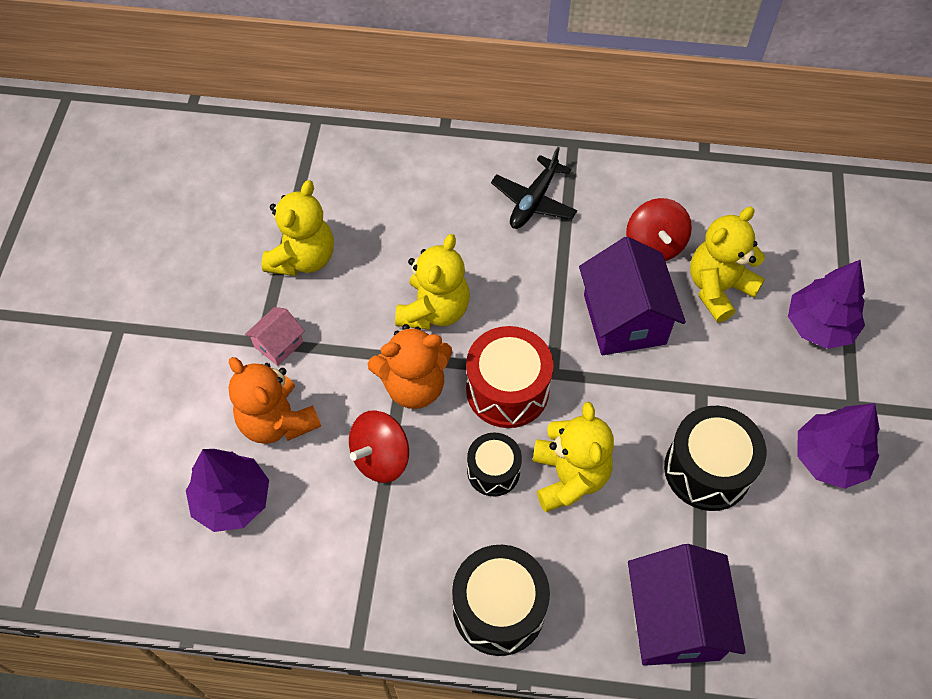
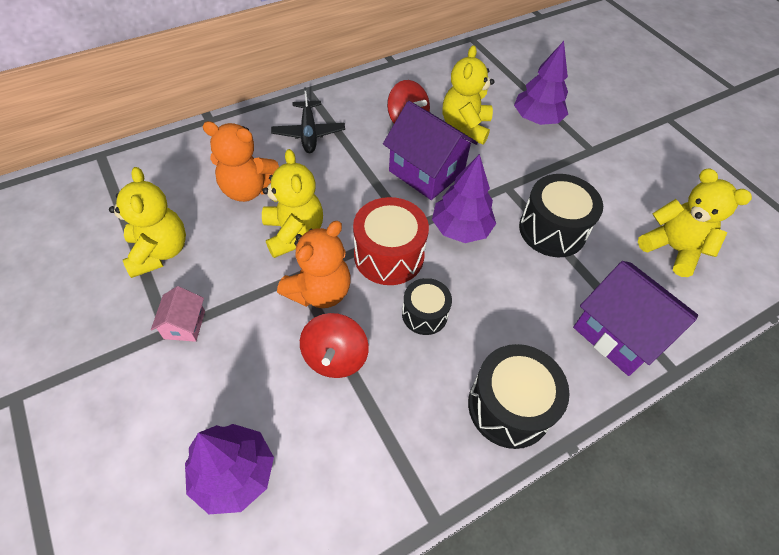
camera: 40 degrees left, 5 degrees down
orange teddy bear [228,357,321,444] -> orange teddy bear moved to [202,121,279,202]
yellow teddy bear [532,402,614,512] -> yellow teddy bear moved to [638,168,752,277]
purple tree [797,403,880,489] -> purple tree moved to [432,154,496,243]

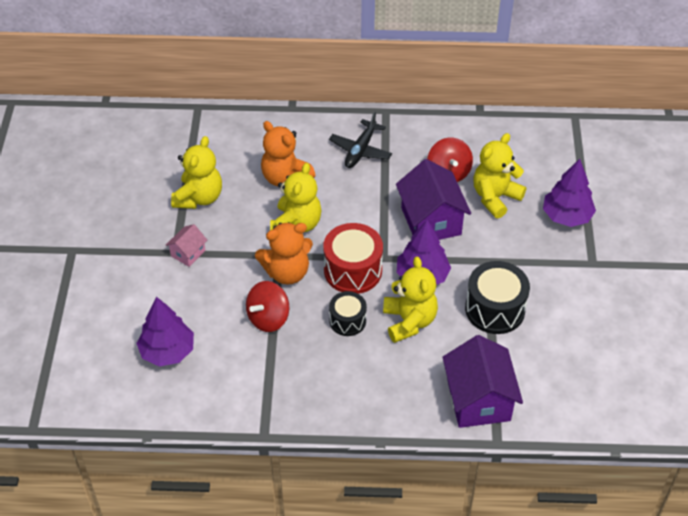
camera: 35 degrees right, 5 degrees down
black drum [468,344,570,449] -> none
yellow teddy bear [638,168,752,277] -> yellow teddy bear moved to [383,256,438,343]

